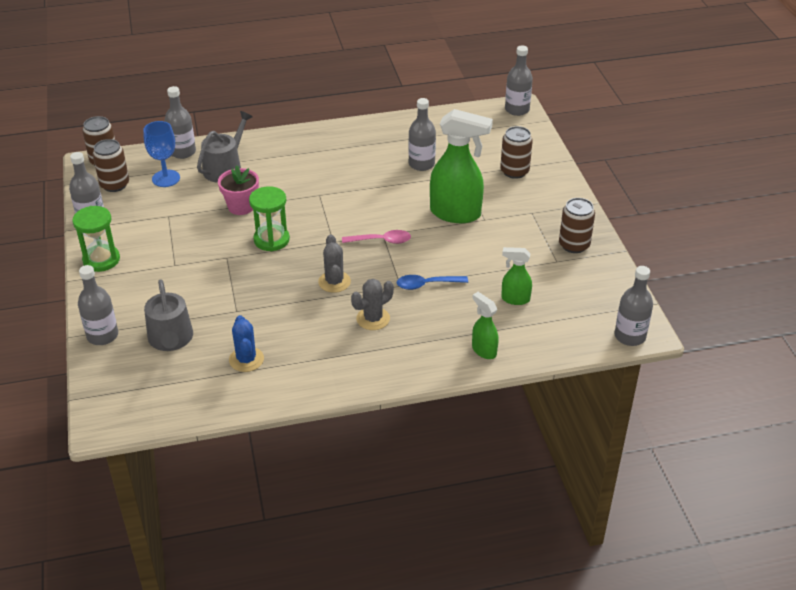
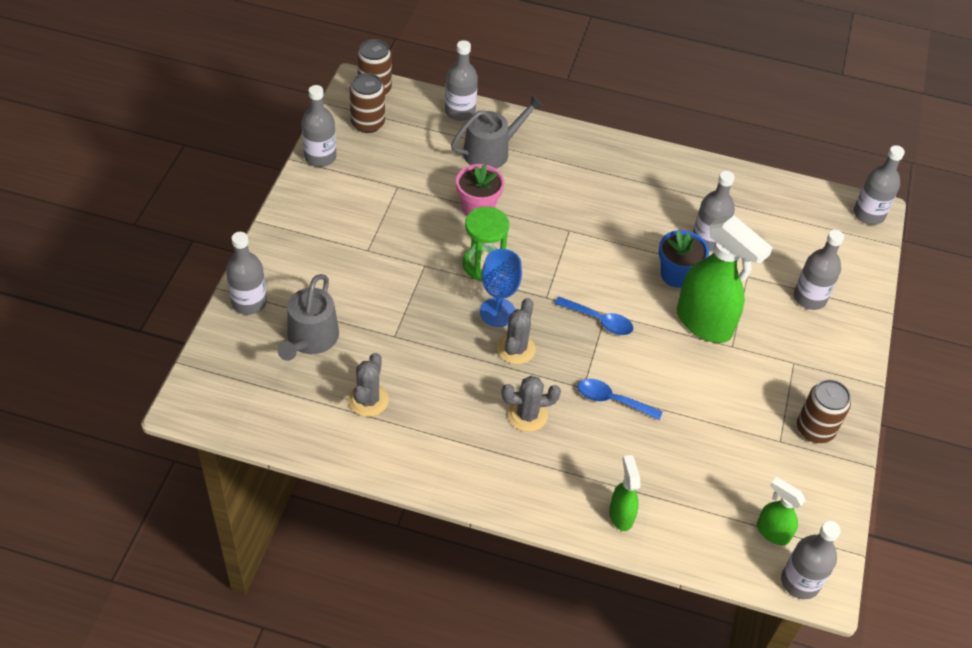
camera: 25 degrees right, 10 degrees up
green hourglass [72,206,120,272] -> none
blue goblet [143,121,180,187] -> blue goblet moved to [480,249,522,327]
blue cactus [229,315,264,372] -> grey cactus [348,353,389,417]
pink spoon [342,230,411,244] -> blue spoon [554,296,633,335]
brown can [500,126,533,179] -> grey bottle [794,230,844,310]
green spray bottle [501,247,532,305] -> green spray bottle moved to [757,477,805,545]
none -> blue flower pot [659,230,709,288]

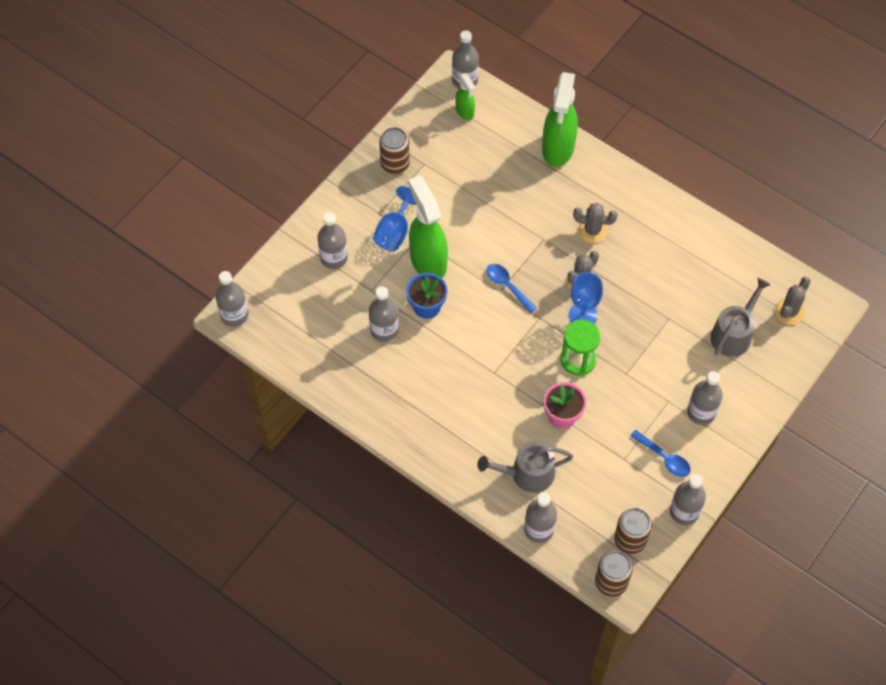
camera: 155 degrees left, 10 degrees up
grey bottle [226,232,267,315] -> grey bottle moved to [687,371,723,425]
grey cactus [348,353,389,417] -> grey cactus moved to [774,277,811,325]
blue spoon [578,379,663,420] -> blue spoon moved to [630,430,691,477]
green spray bottle [609,455,641,531] -> green spray bottle [542,72,578,167], size x1.96
none -> blue goblet [373,186,416,251]

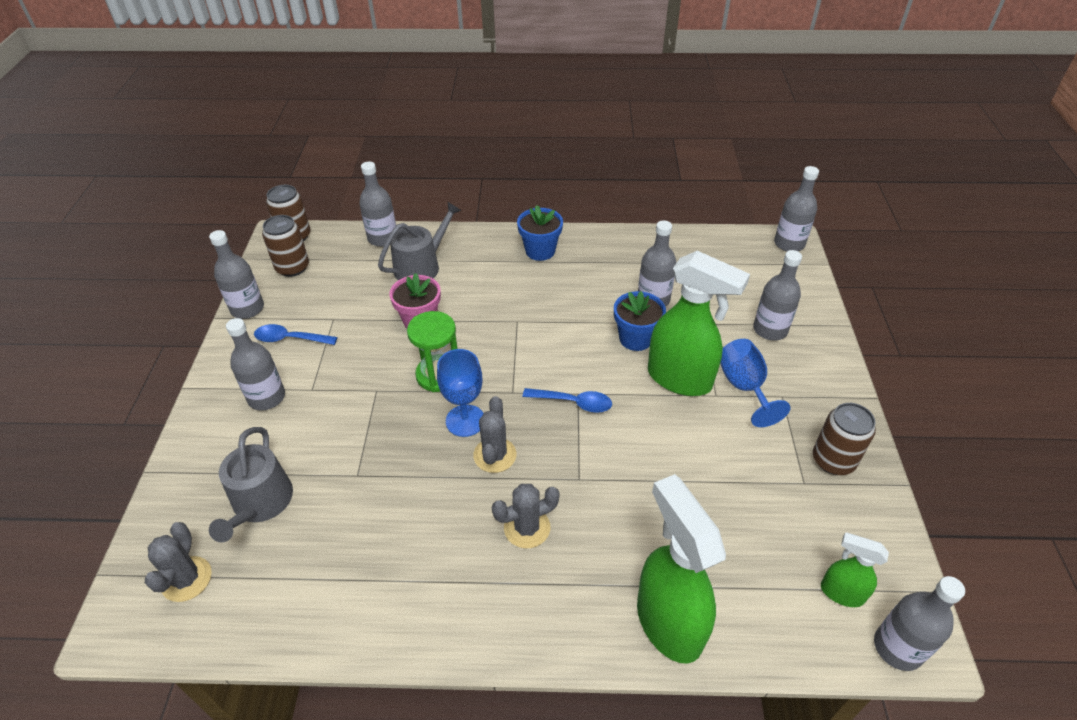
camera: 145 degrees right, 15 degrees down
none -> blue flower pot [517,205,563,261]

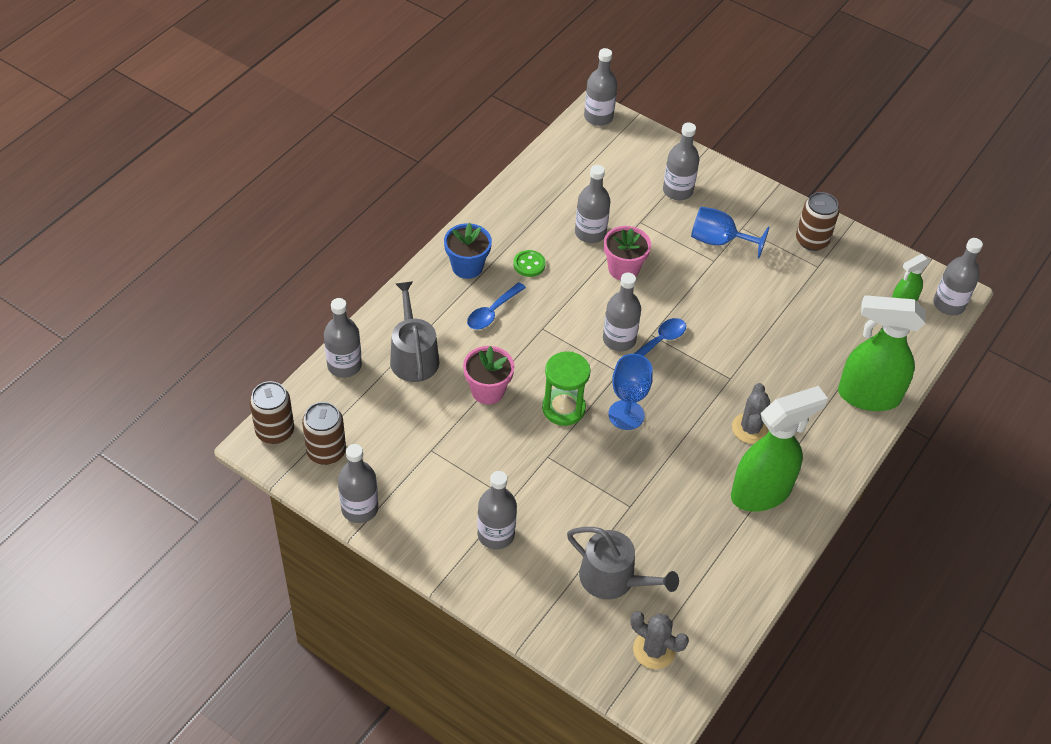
camera: 60 degrees left, 5 degrees up
blue spoon [254,324,337,345] -> blue spoon moved to [467,282,526,330]
grey cactus [473,396,516,473] -> none
blue flower pot [614,291,666,351] -> pink flower pot [604,226,651,280]
green spray bottle [648,251,750,396] -> green spray bottle moved to [731,386,828,512]
none -> green button [513,250,546,277]
none -> grey bottle [603,273,641,351]

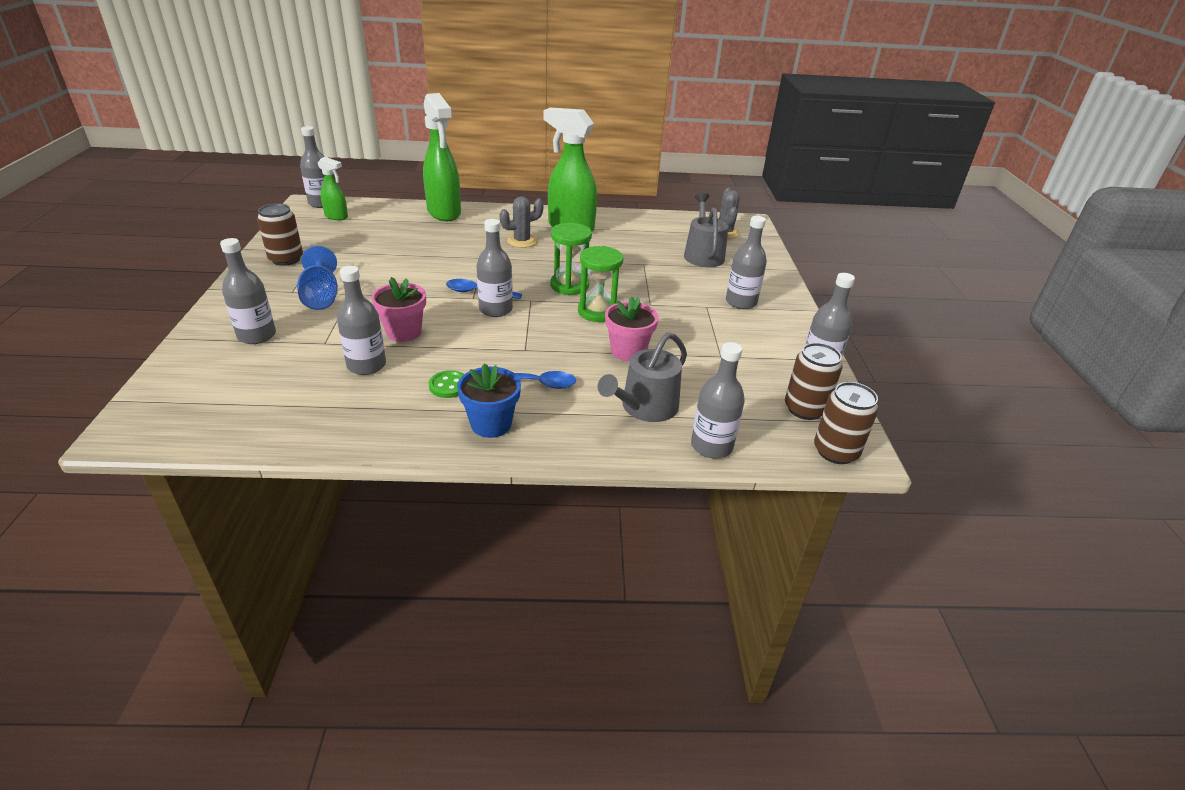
camera: 125 degrees left, 15 degrees down
grey bottle [584,48,617,126] -> none
blue goblet [608,354,653,430] -> green hourglass [550,223,592,295]

